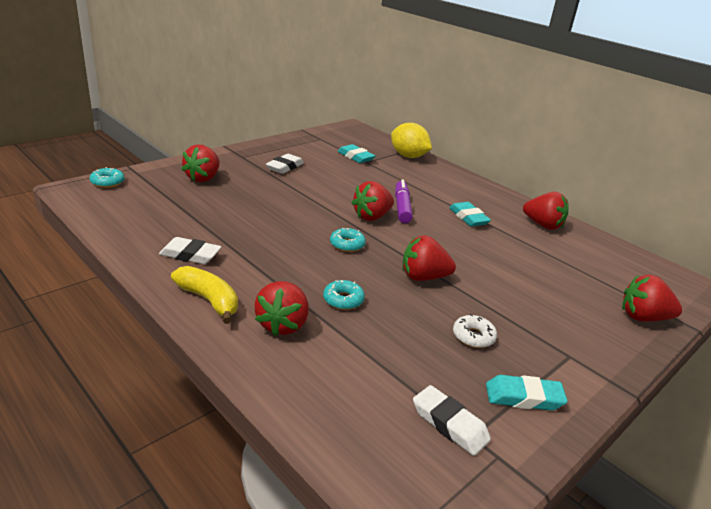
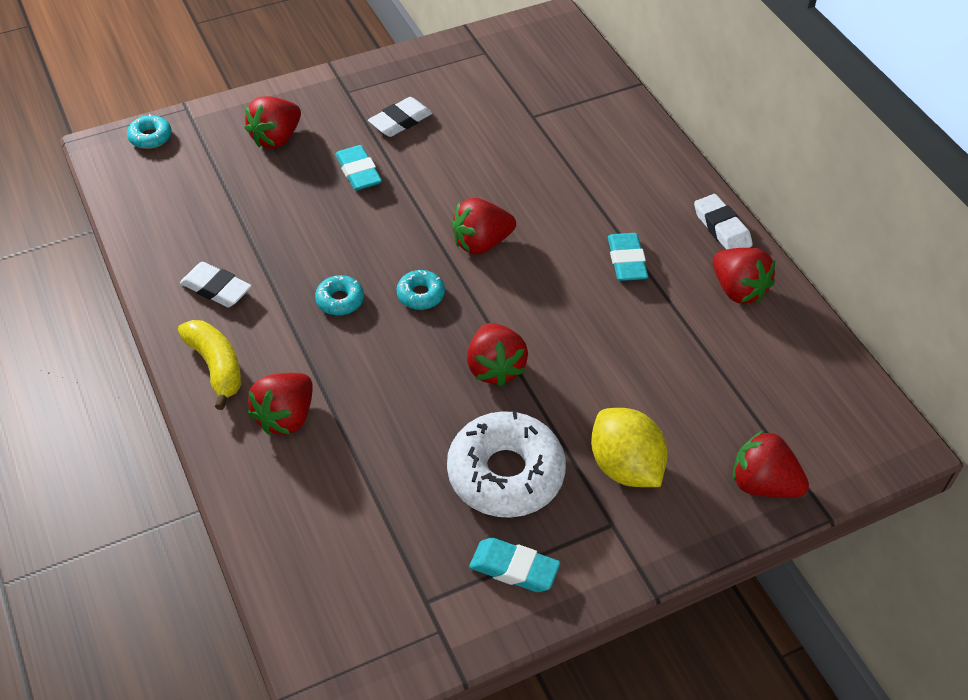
camera: 20 degrees right, 20 degrees up
turquoise donut [323,280,365,310] -> turquoise donut moved to [315,275,364,315]
turquoise eraser [338,144,375,163] -> turquoise eraser moved to [335,145,382,190]
yellow lemon [391,123,432,158] -> yellow lemon moved to [591,408,668,487]
purple marker [395,179,413,223] -> none
red strawberry [403,236,456,281] -> red strawberry turned 120 degrees counterclockwise [467,323,528,387]
white eraser [413,385,491,456] -> white eraser moved to [694,194,753,250]
white donut [453,314,497,348] -> white donut [447,410,566,518], size x2.18

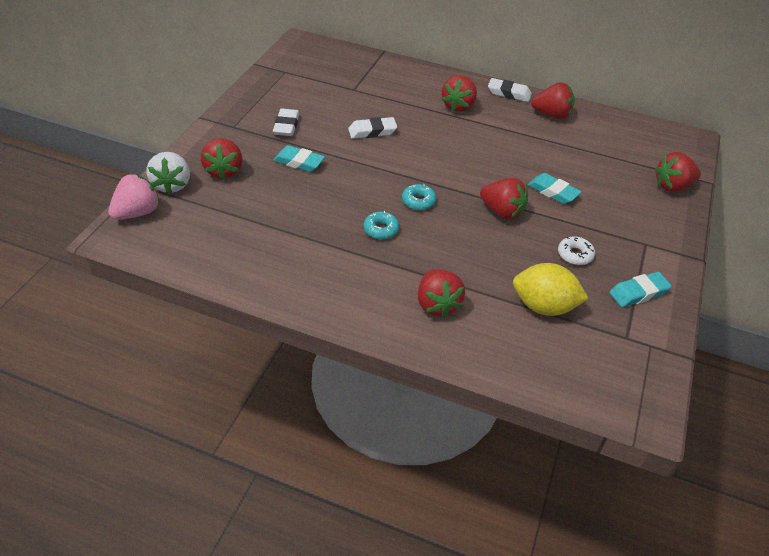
camera: 45 degrees left, 5 degrees down
turquoise donut [127,114,172,149] -> pink strawberry [108,174,160,220]
yellow banana [178,320,241,410] -> none
white eraser [180,262,251,307] -> white eraser moved to [348,117,397,139]
white donut [447,410,566,518] -> white donut [558,236,595,265], size x0.46
red strawberry [452,198,516,255] -> red strawberry moved to [442,75,477,112]
yellow lemon [591,408,668,487] -> yellow lemon moved to [513,263,589,316]
turquoise eraser [608,233,648,281] -> turquoise eraser moved to [528,173,581,204]
none -> white strawberry [146,152,190,194]

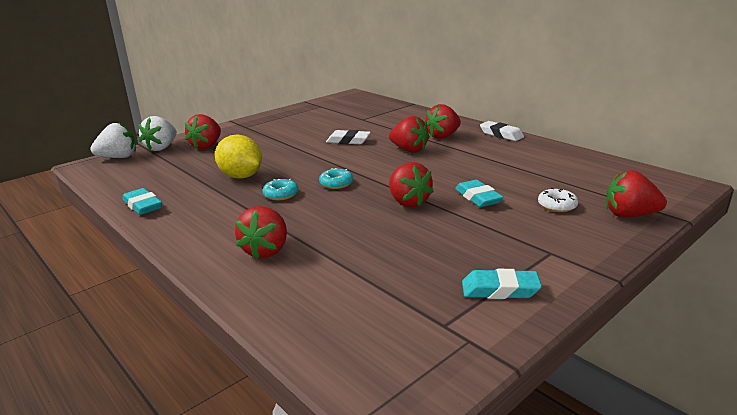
camera: 30 degrees right, 20 degrees down
pink strawberry [108,174,160,220] -> white strawberry [90,123,136,158]
white eraser [273,109,300,136] -> none
turquoise eraser [273,145,325,172] -> turquoise eraser moved to [122,188,162,215]
yellow lemon [513,263,589,316] -> yellow lemon moved to [215,135,262,179]
red strawberry [531,82,575,119] -> red strawberry moved to [389,116,430,153]
white donut [558,236,595,265] -> white donut moved to [538,188,578,212]

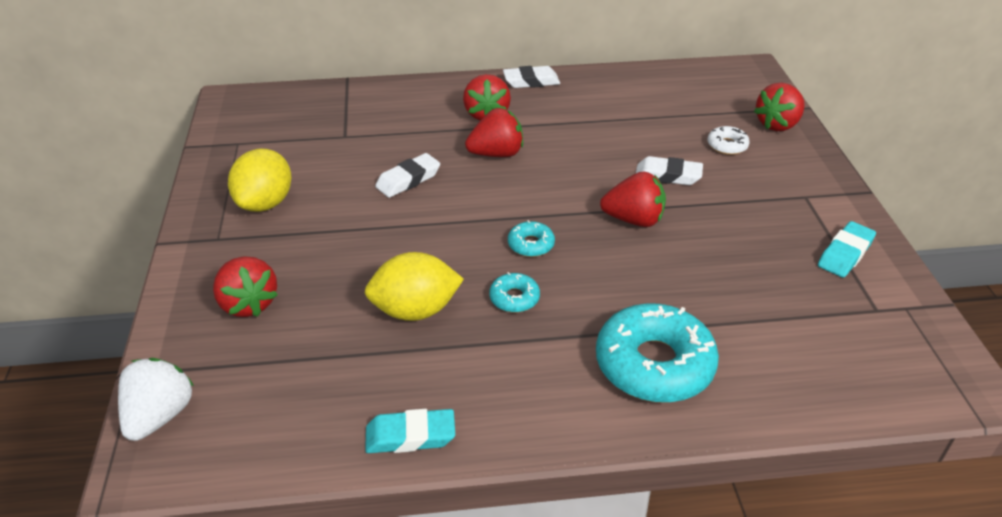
camera: 55 degrees left, 15 degrees up
white strawberry [138,116,177,151] -> none
red strawberry [235,206,287,259] -> turquoise donut [596,303,719,403]
turquoise eraser [455,180,504,207] -> white eraser [636,156,703,185]
none -> yellow lemon [228,149,291,212]

